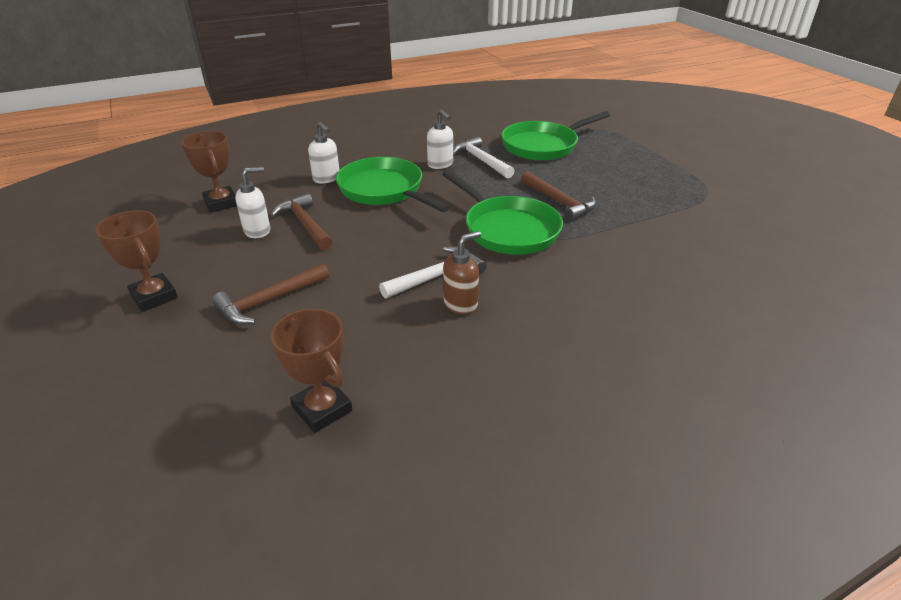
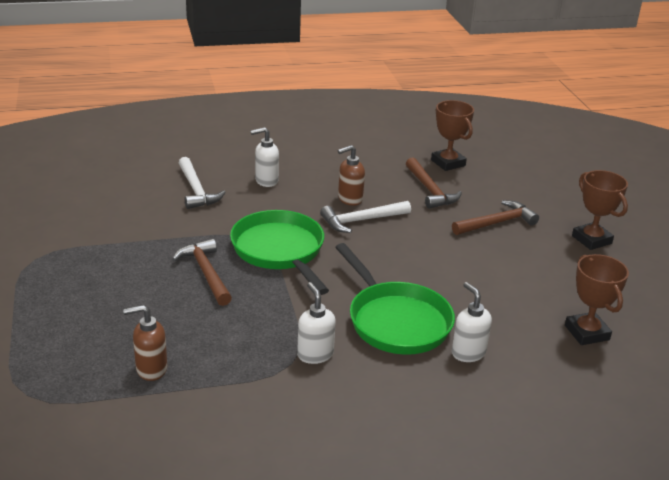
camera: 170 degrees left, 5 degrees down
white soap dispenser [235,167,270,238] -> white soap dispenser moved to [250,127,279,187]
brown hammer [271,193,333,250] -> brown hammer moved to [406,157,462,209]
white hammer [453,136,515,178] -> white hammer moved to [179,157,226,209]
green pan [501,111,610,161] -> brown soap dispenser [123,305,167,381]

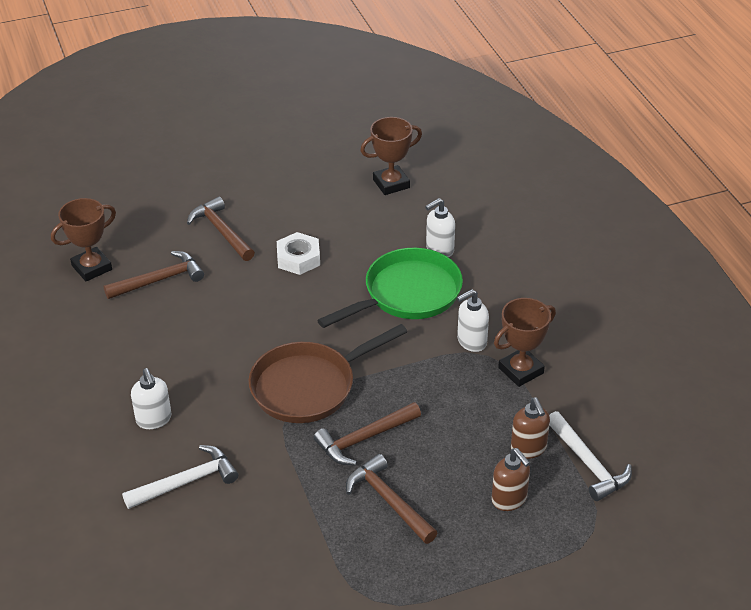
camera: 95 degrees left, 10 degrees up
green pan [230,210,329,295] -> brown pan [248,324,407,423]
white hammer [320,201,411,233] -> white hammer moved to [549,411,632,501]
brown soap dispenser [338,145,365,206] -> brown soap dispenser moved to [492,448,530,511]
brown trophy [572,170,628,250] -> brown trophy moved to [494,298,556,387]
none -> white nut [277,232,320,275]
none -> brown hammer [346,454,437,544]

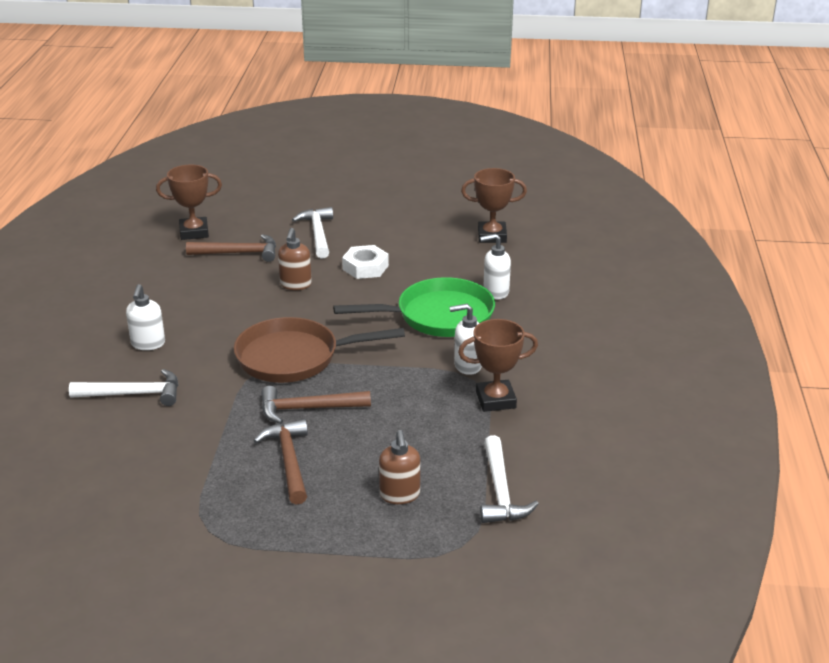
camera: 25 degrees right, 10 degrees down
brown hammer [187,197,255,261] -> white hammer [292,207,333,258]
brown soap dispenser [511,397,550,459] -> brown soap dispenser moved to [278,228,312,290]

